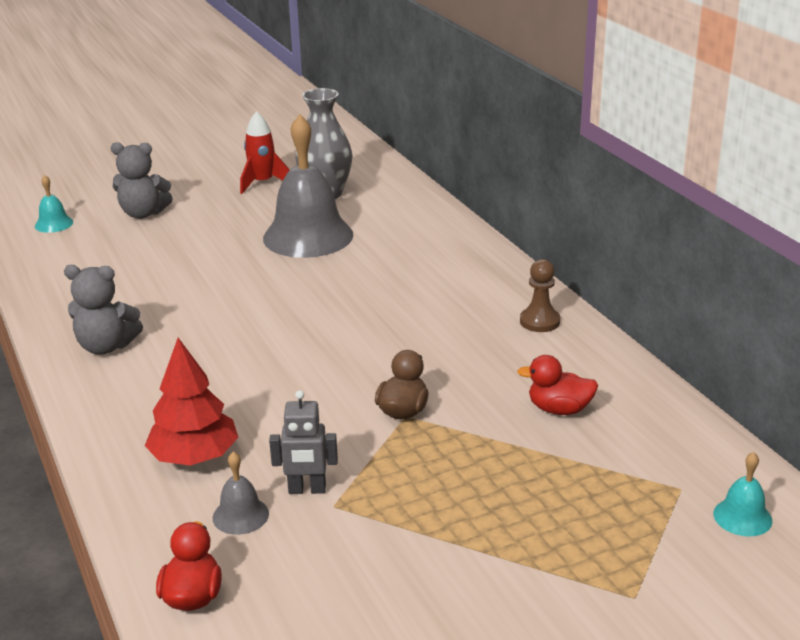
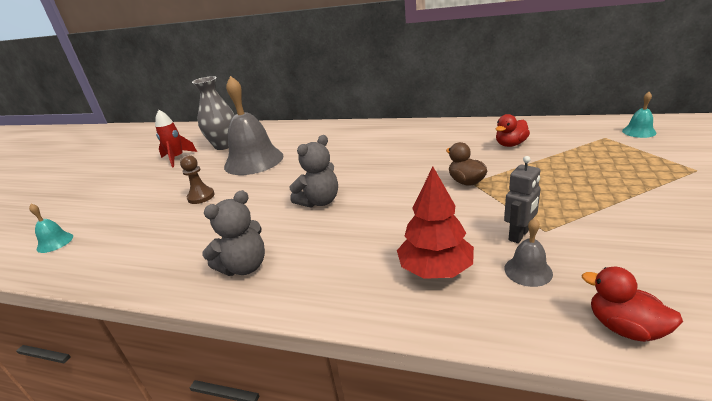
camera: 45 degrees left, 0 degrees up
grey teddy bear [111,142,173,219] -> grey teddy bear moved to [290,135,338,208]
brown pawn [520,259,560,332] -> brown pawn moved to [180,155,215,204]

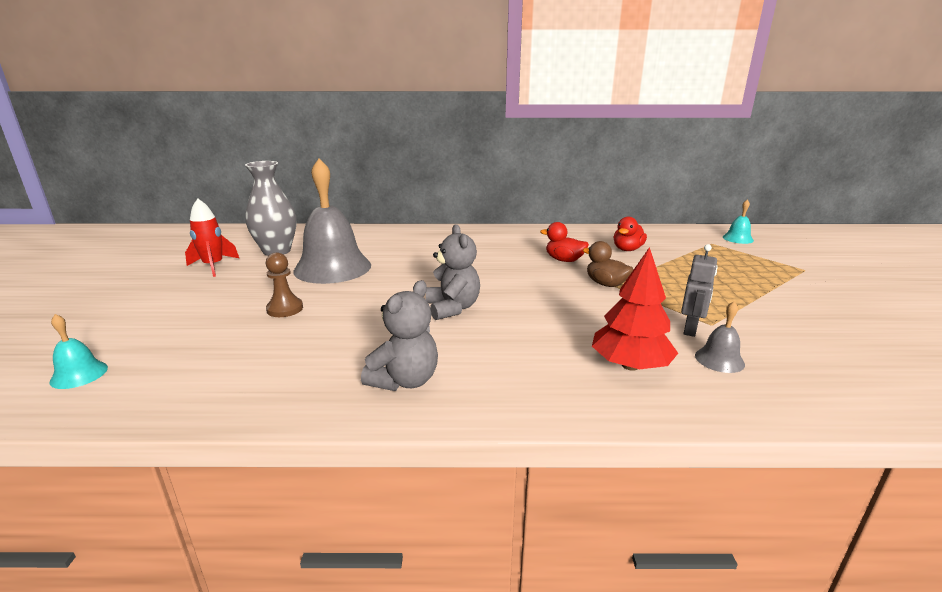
camera: 20 degrees left, 5 degrees down
grey teddy bear [290,135,338,208] -> grey teddy bear turned 45 degrees counterclockwise [426,224,480,320]
red duck [582,266,683,342] -> red duck moved to [540,222,589,262]

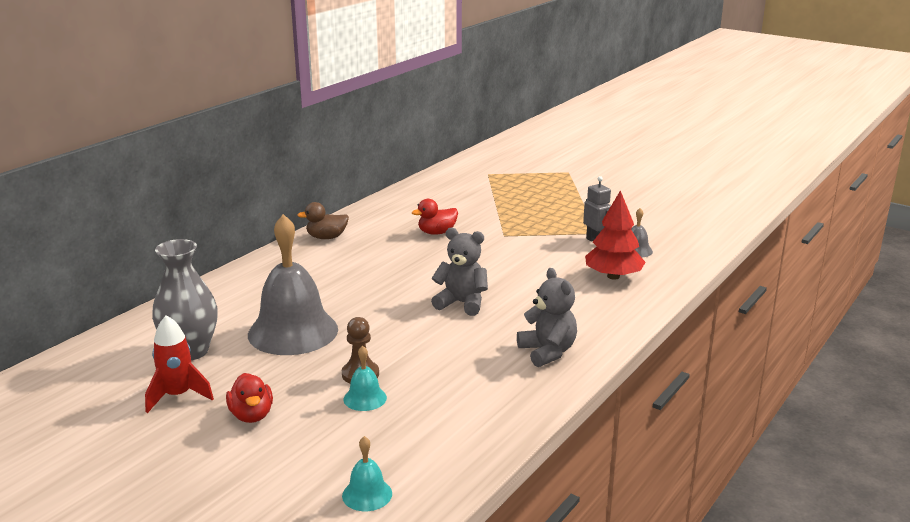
camera: 55 degrees left, 0 degrees up
brown duck [583,241,633,287] -> brown duck moved to [297,202,349,239]
red duck [614,217,647,251] -> red duck moved to [226,373,273,423]
turquoise bell [723,199,754,244] -> turquoise bell moved to [344,346,387,411]

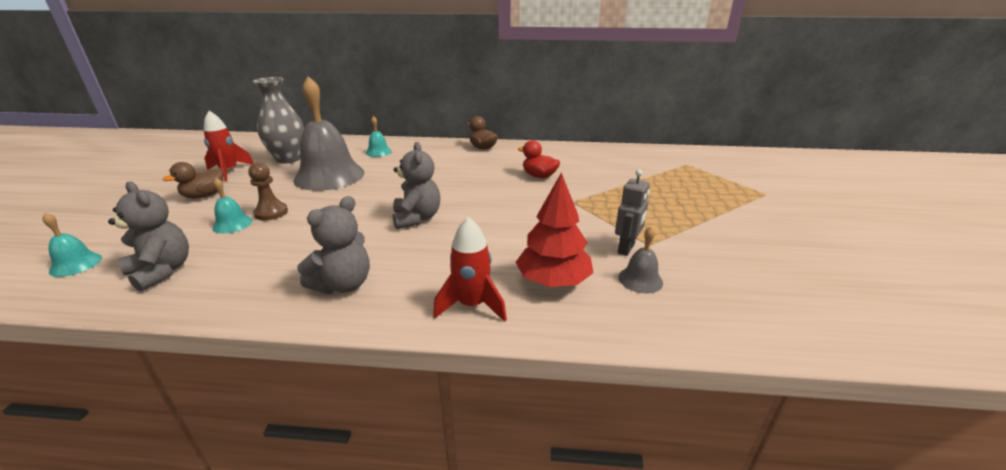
camera: 60 degrees right, 5 degrees up
red duck [226,373,273,423] -> brown duck [163,162,223,199]
none -> grey teddy bear [108,182,189,291]
none -> turquoise bell [366,116,392,157]
none -> red rocket [433,217,507,322]

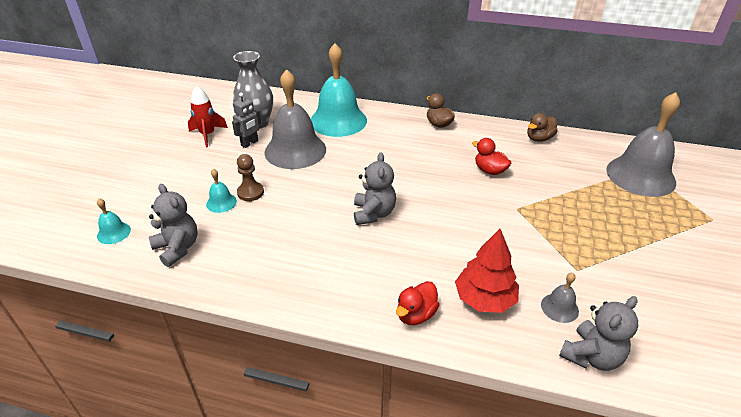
camera: 10 degrees right, 10 degrees up
brown duck [163,162,223,199] -> brown duck moved to [527,113,558,142]
grey teddy bear [297,196,370,294] -> grey teddy bear moved to [559,296,638,371]
turquoise bell [366,116,392,157] -> turquoise bell [311,43,367,137], size x2.33
red rocket [433,217,507,322] -> red duck [396,281,439,325]
grey robot [615,169,650,256] -> grey robot moved to [232,93,261,148]
none -> grey bell [606,92,680,197]

